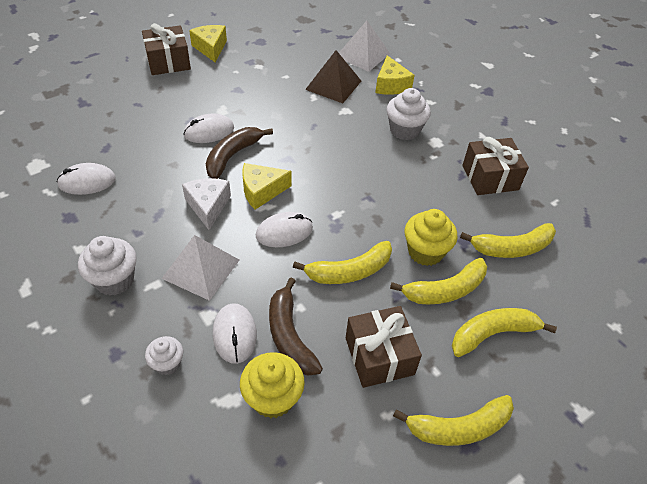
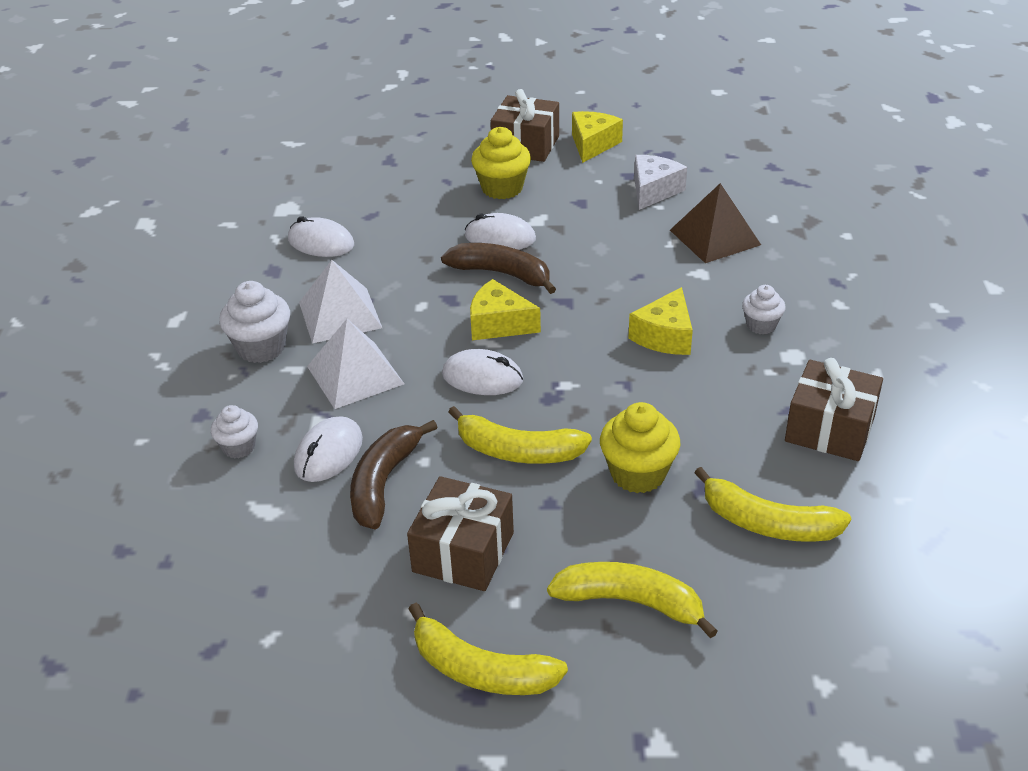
camera: 40 degrees right, 10 degrees down
white cheese [182,178,231,230] -> white cheese moved to [634,155,687,210]
brown banana [206,127,273,179] -> brown banana turned 45 degrees clockwise [441,243,556,294]
yellow cupcake [240,352,305,418] -> yellow cupcake moved to [471,127,531,199]
white pyramid [339,21,390,72] -> white pyramid moved to [299,260,382,344]
yellow cheese [375,55,415,95] -> yellow cheese moved to [629,287,693,355]
white cupcake [387,88,431,140] -> white cupcake [742,285,786,335], size x0.61
yellow banana [390,258,487,304] -> none

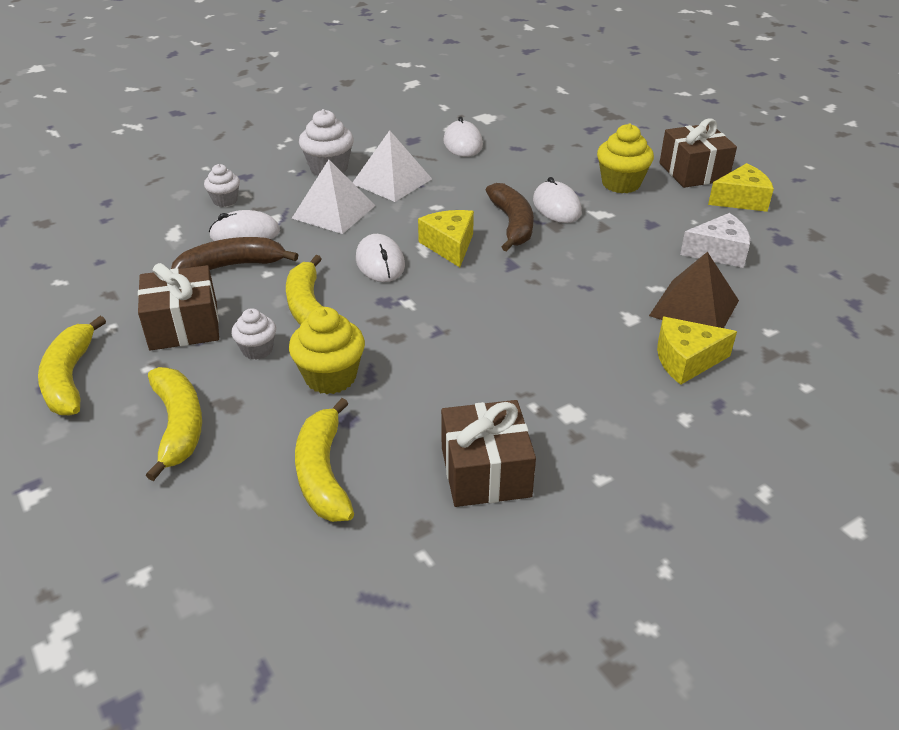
camera: 55 degrees right, 0 degrees up
yellow cheese [629,287,693,355] -> yellow cheese moved to [657,317,737,385]
white cupcake [742,285,786,335] -> white cupcake moved to [231,308,276,360]

